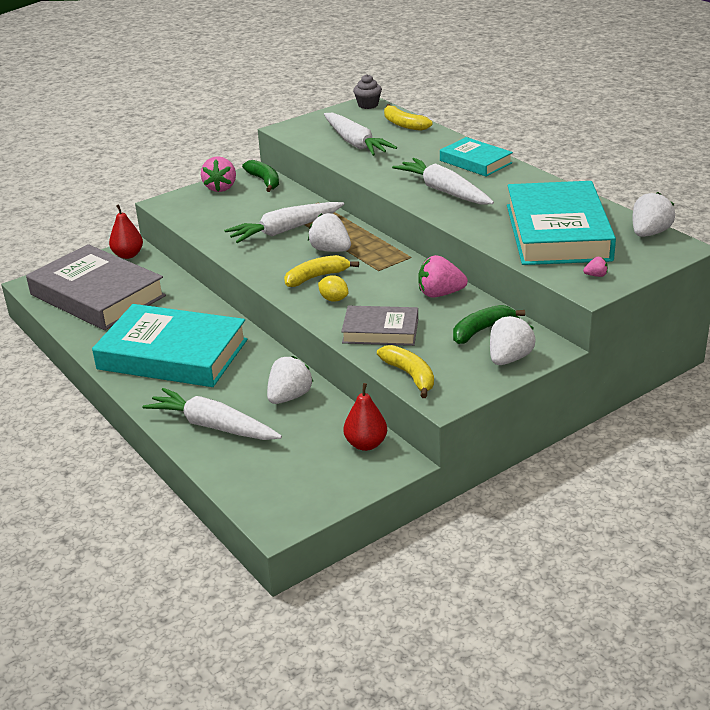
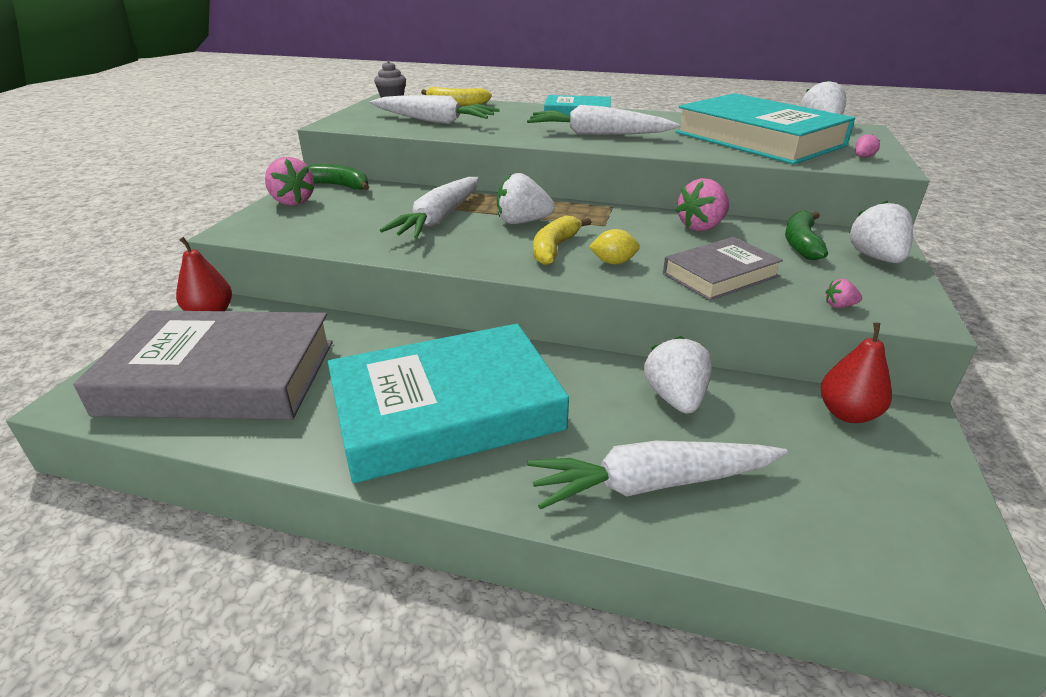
camera: 40 degrees left, 0 degrees up
yellow banana [377,345,434,398] -> pink strawberry [826,279,862,308]

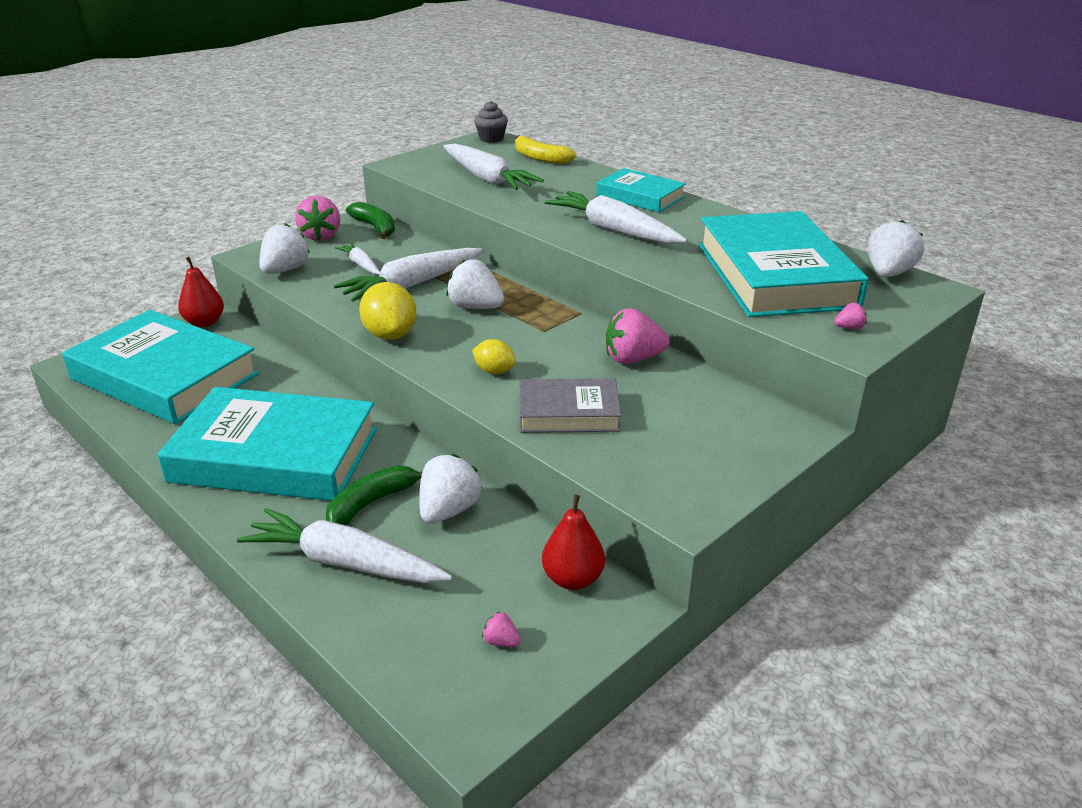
camera: 30 degrees right, 0 degrees up
grey book [73,310,333,420] -> turquoise book [62,310,259,425]
yellow banana [533,215,591,265] -> none
green banana [785,211,828,260] -> green banana moved to [326,465,423,525]
pink strawberry [826,279,862,308] -> pink strawberry moved to [482,612,520,647]
white strawberry [849,201,913,263] -> white strawberry moved to [259,223,310,274]
none -> white carrot [335,243,380,274]
none -> yellow lemon [359,282,416,340]

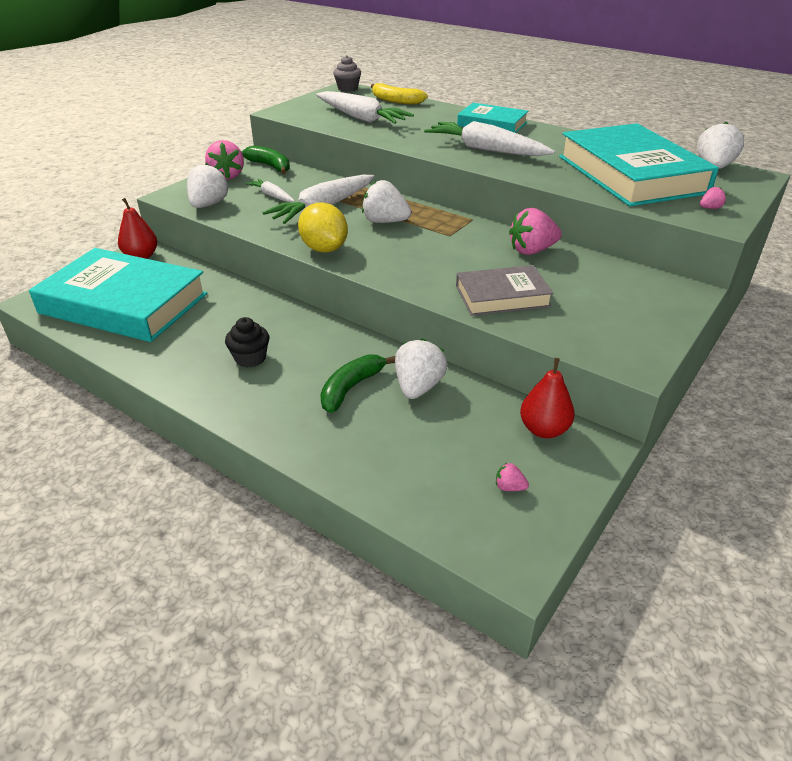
camera: 10 degrees left, 5 degrees up
turquoise book [157,387,377,501] -> black cupcake [225,317,269,368]
white carrot [237,508,452,583] -> none
yellow lemon [472,339,516,374] -> none

